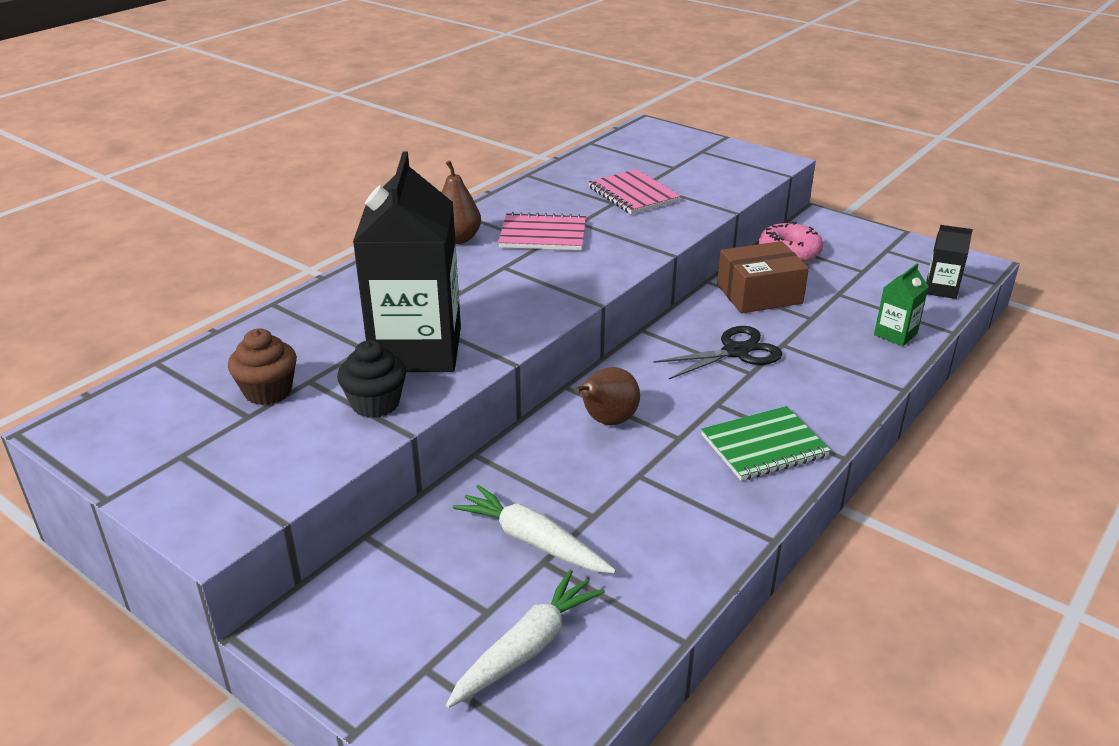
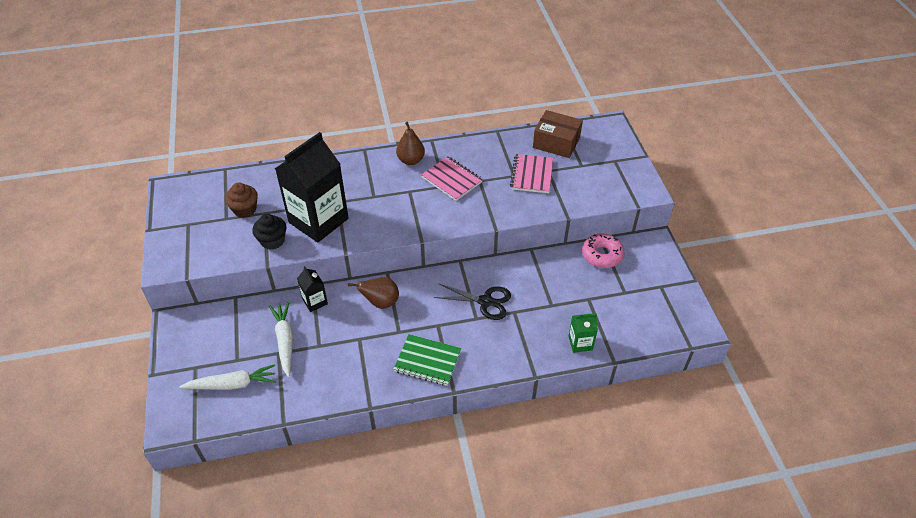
camera: 40 degrees right, 15 degrees up
brown box [717,241,809,313] -> brown box moved to [533,110,583,158]
black carton [926,225,973,299] -> black carton moved to [297,266,328,312]

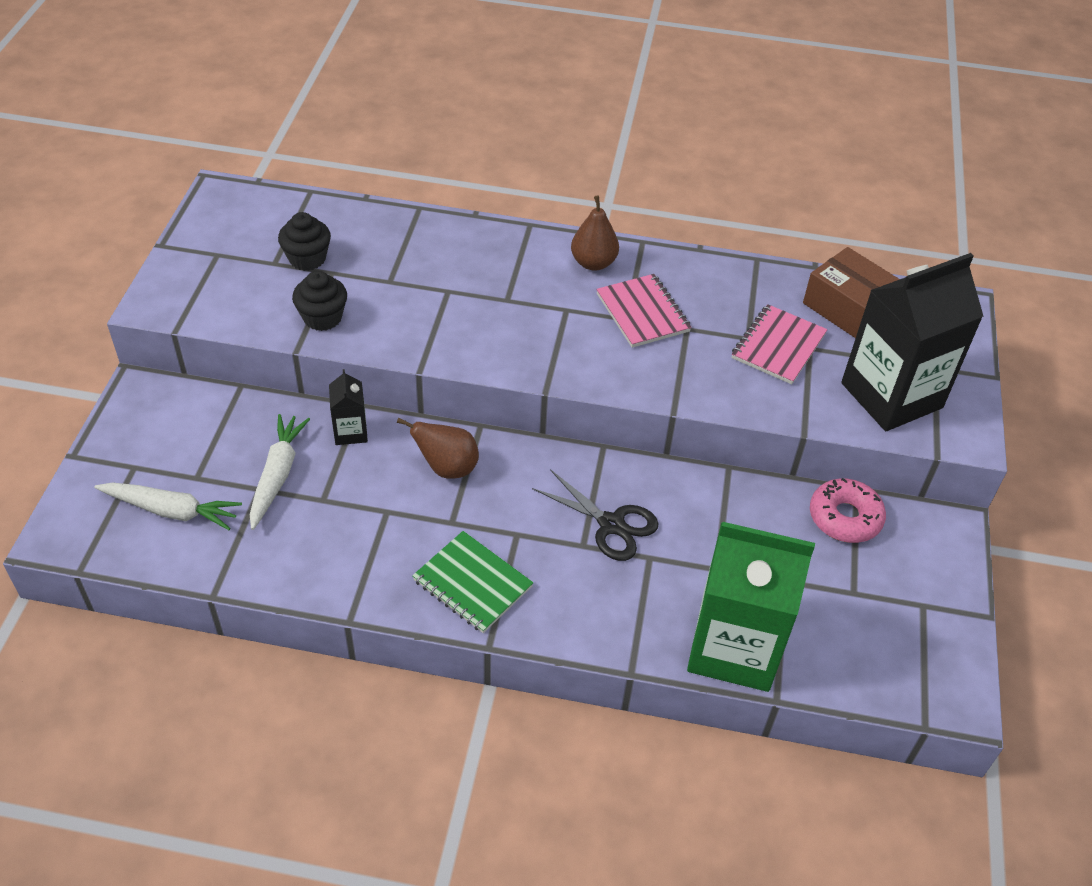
camera: 20 degrees right, 0 degrees up
brown cupcake [225,182,258,218] -> black cupcake [278,212,331,271]
black carton [275,132,349,242] -> black carton moved to [841,253,984,431]
green carton [568,313,598,353] -> green carton [687,522,815,692], size x2.28

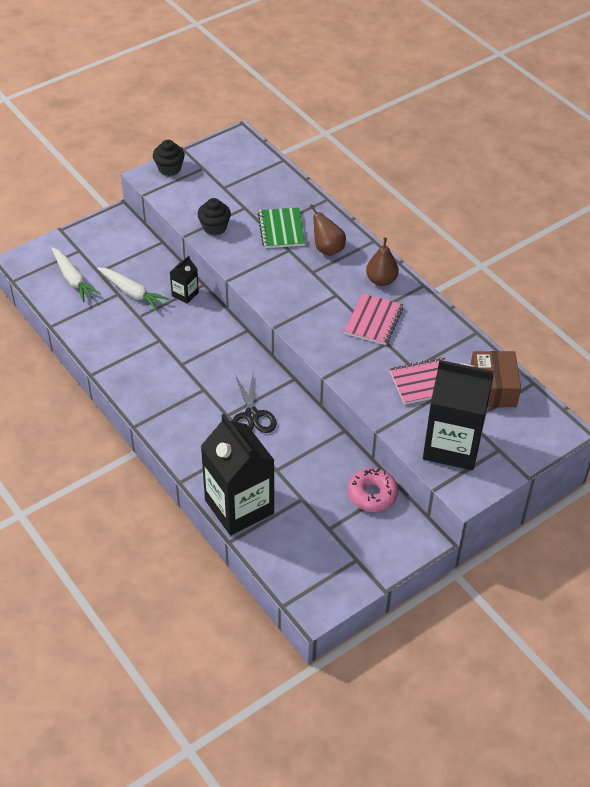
camera: 45 degrees right, 0 degrees up
white carrot [250,414,310,530] -> white carrot turned 75 degrees clockwise [97,267,169,311]
black cupcake [278,212,331,271] -> black cupcake moved to [153,140,185,176]
brown pear [397,417,479,479] -> brown pear moved to [310,204,346,256]
green notebook [412,531,533,633] -> green notebook moved to [258,207,305,248]
green carton [687,522,815,692] -> black carton [201,414,275,535]

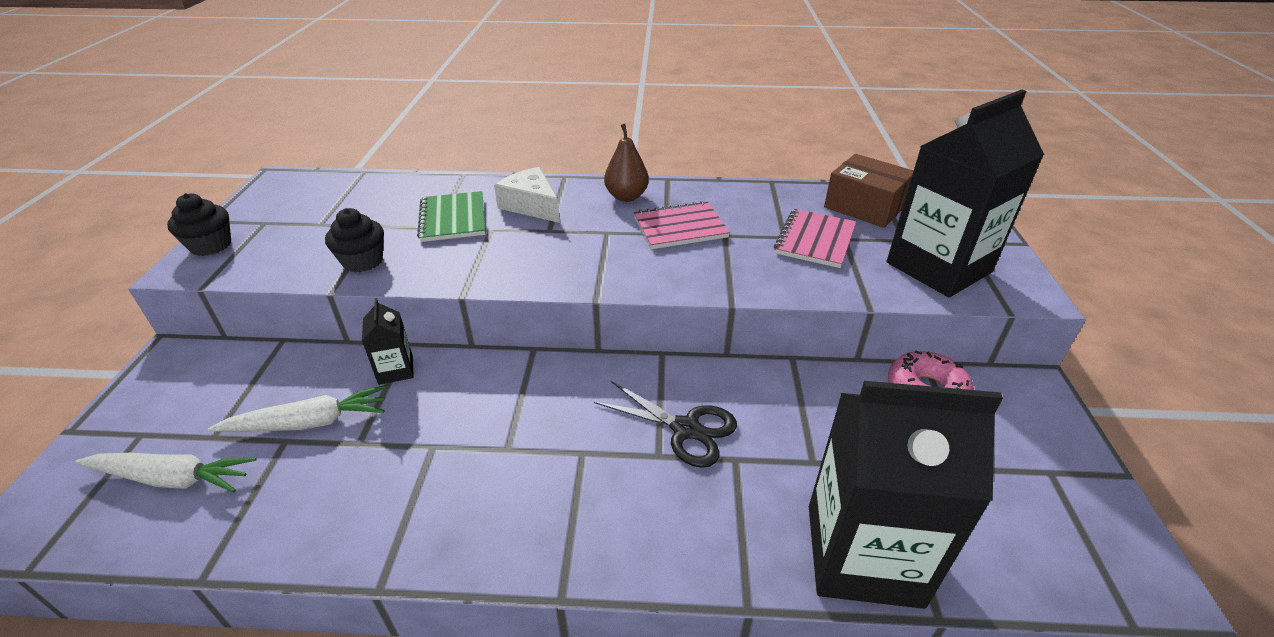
camera: 50 degrees left, 10 degrees down
green notebook [258,207,305,248] -> green notebook turned 45 degrees clockwise [417,191,485,242]
brown pear [310,204,346,256] -> white cheese [494,167,560,223]
pink notebook [344,293,403,345] -> pink notebook turned 75 degrees counterclockwise [634,201,730,249]

